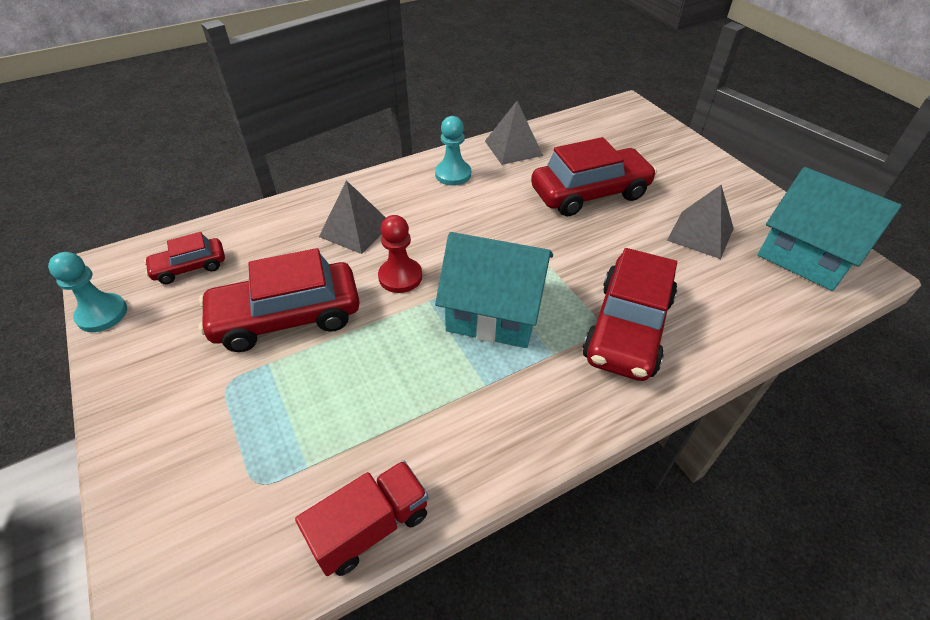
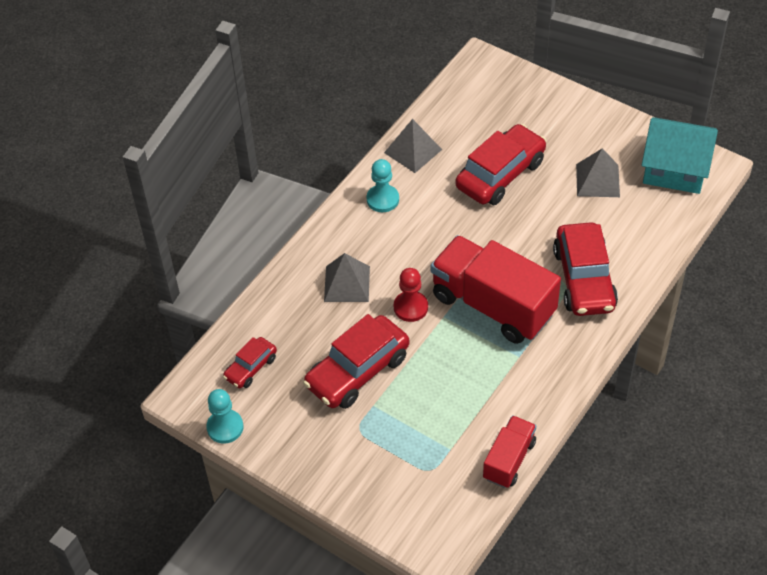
camera: 25 degrees left, 5 degrees up
turquoise house [435,232,553,348] -> red truck [431,235,561,344]

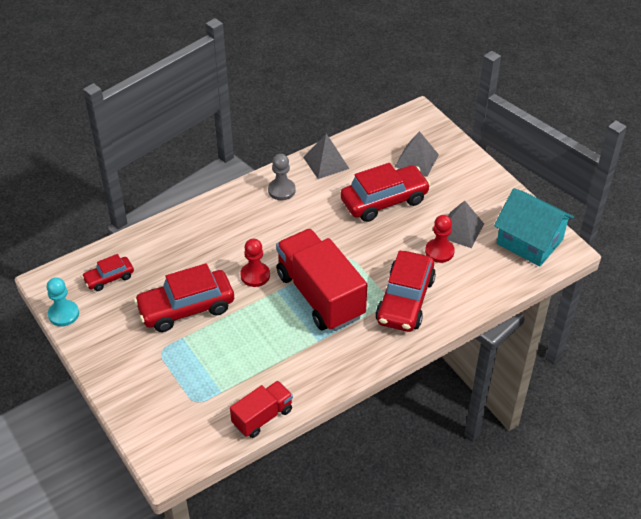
camera: 20 degrees right, 5 degrees down
grey pyramid [324,253,370,302] -> grey pyramid moved to [395,131,439,177]
turquoise pawn [366,159,399,212] -> grey pawn [268,154,296,200]
none -> red pawn [425,215,455,263]

